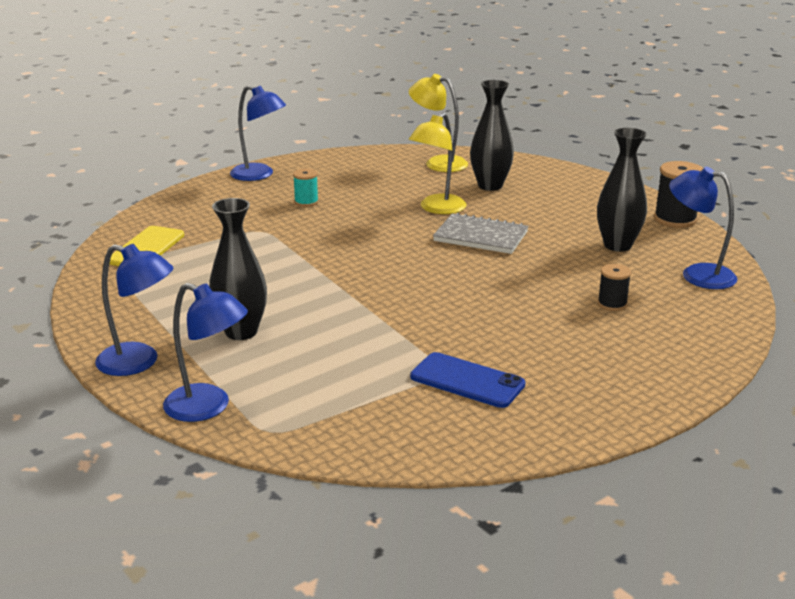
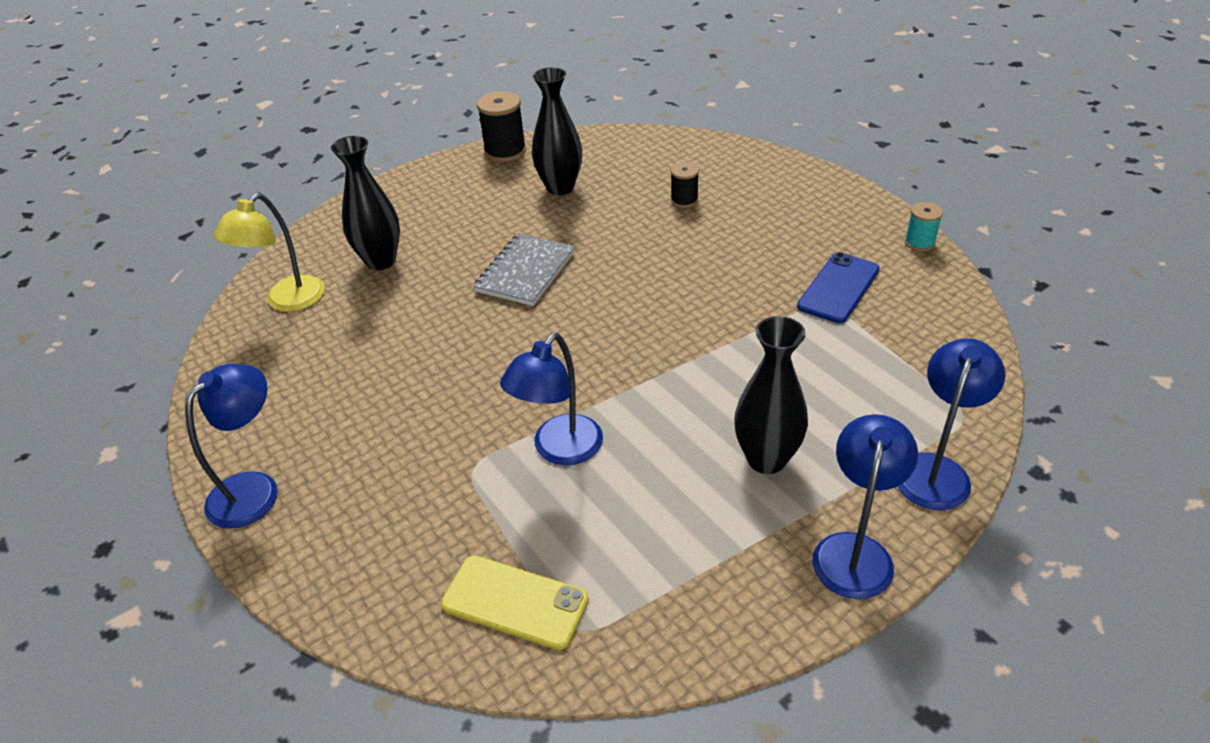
camera: 85 degrees left, 15 degrees up
turquoise spool [293,168,319,207] -> turquoise spool moved to [905,202,943,251]
yellow lamp [409,113,466,214] -> none
blue lamp [669,167,737,289] -> blue lamp moved to [500,333,603,466]

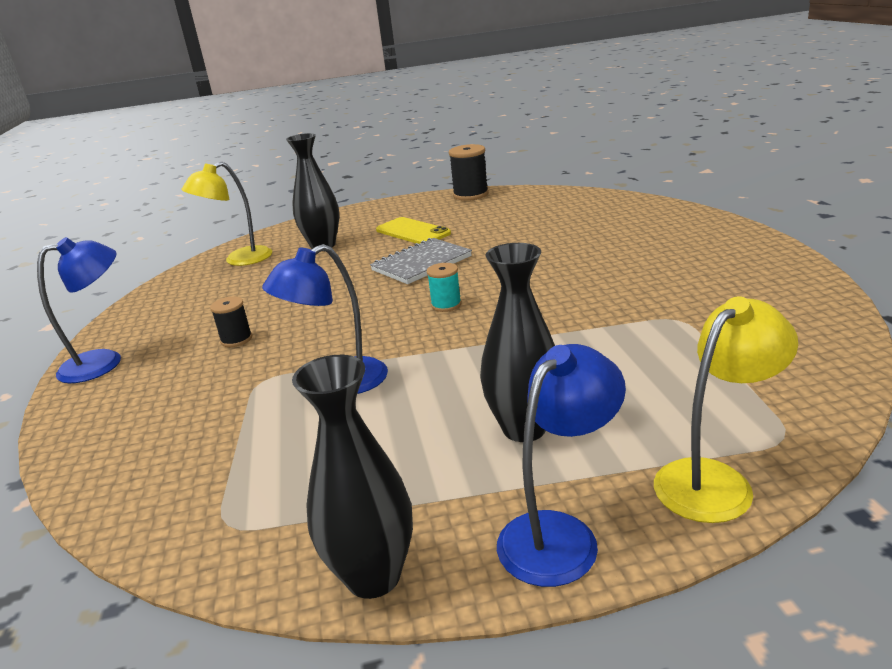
camera: 25 degrees right, 15 degrees down
yellow phone [441,555,589,650] -> yellow phone moved to [376,217,451,244]
black vase [532,67,582,195] -> black vase moved to [292,355,413,599]
black spool [671,162,699,208] -> black spool moved to [210,296,252,347]
blue phone [797,252,880,323] -> none
blue lamp [898,338,1005,510] -> yellow lamp [654,296,798,523]
turquoise spool [905,202,943,251] -> turquoise spool moved to [427,263,462,312]

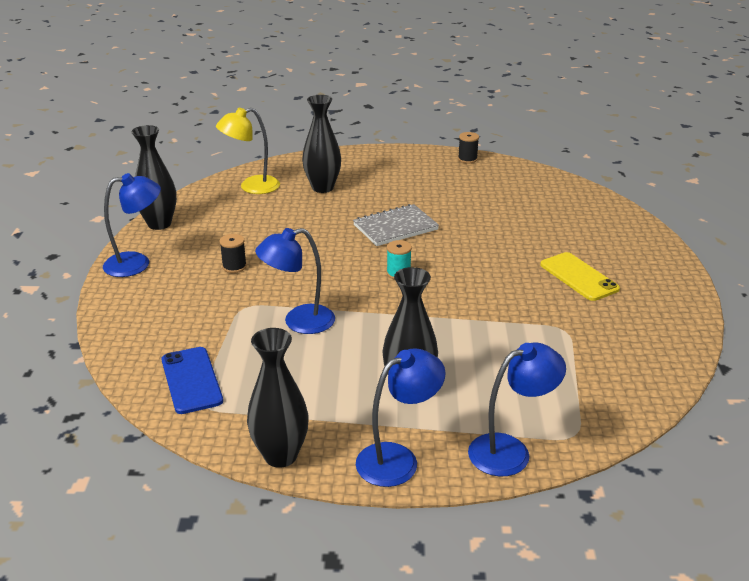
camera: 10 degrees right, 5 degrees up
yellow phone [376,217,451,244] -> yellow phone moved to [540,252,620,301]
black spool [449,144,489,201] -> black spool [458,132,479,163], size x0.60
yellow lamp [654,296,798,523] -> blue lamp [468,343,566,476]
none -> black vase [131,125,177,230]
none -> blue phone [162,347,223,414]

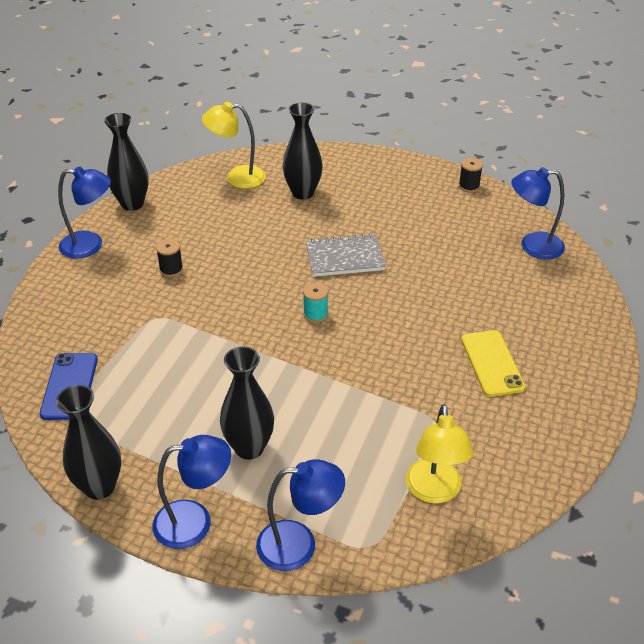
camera: 20 degrees right, 10 degrees up
blue lamp [255,228,335,334] -> blue lamp moved to [511,167,565,260]
none -> yellow lamp [406,404,474,503]

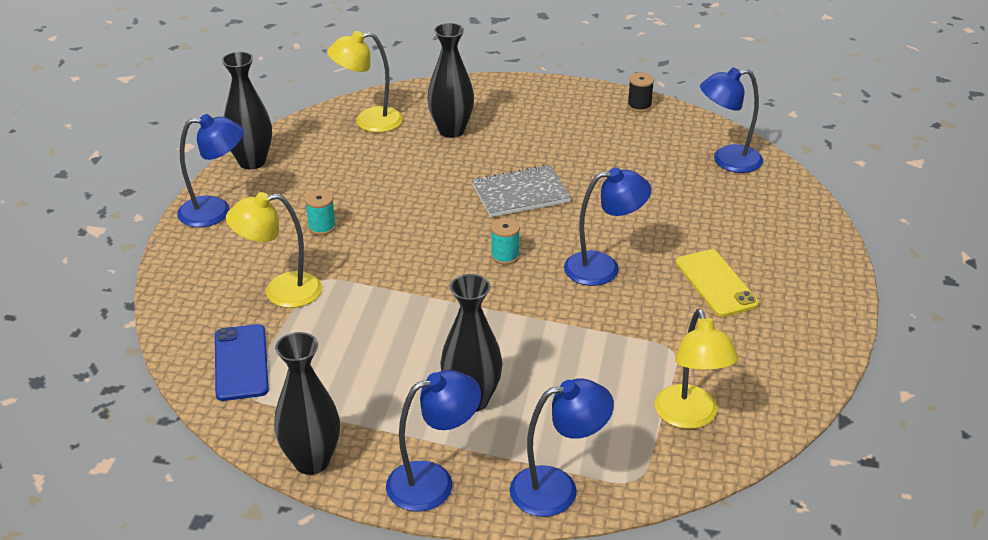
camera: 10 degrees left, 5 degrees down
black spool [156,239,183,277] -> turquoise spool [305,190,336,235]
none -> yellow lamp [226,192,322,308]
none -> blue lamp [564,167,651,286]

